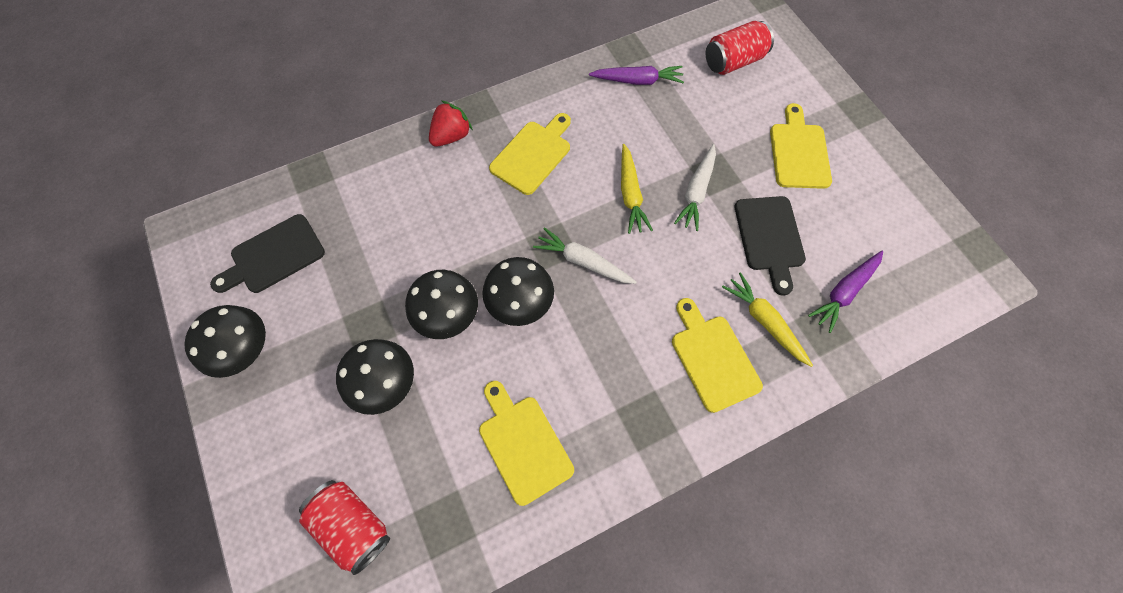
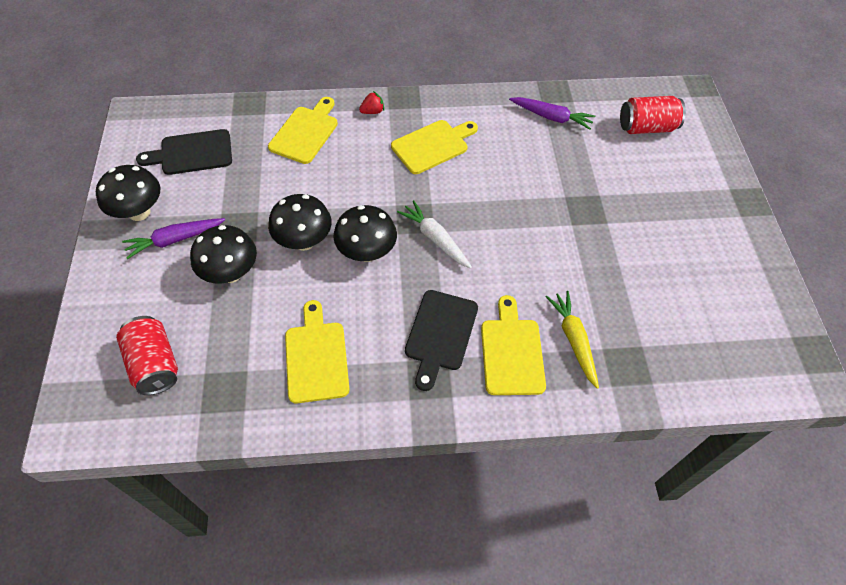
camera: 20 degrees right, 10 degrees down
red strawberry [429,101,473,147] -> red strawberry [359,91,384,114], size x0.64
yellow carrot [621,144,653,234] -> none
white carrot [674,144,716,231] -> none
black cutting board [735,196,806,296] -> black cutting board moved to [405,290,478,391]
yellow cutting board [770,103,832,189] -> yellow cutting board moved to [268,97,338,164]
purple carrot [808,251,883,333] -> purple carrot moved to [122,218,225,259]

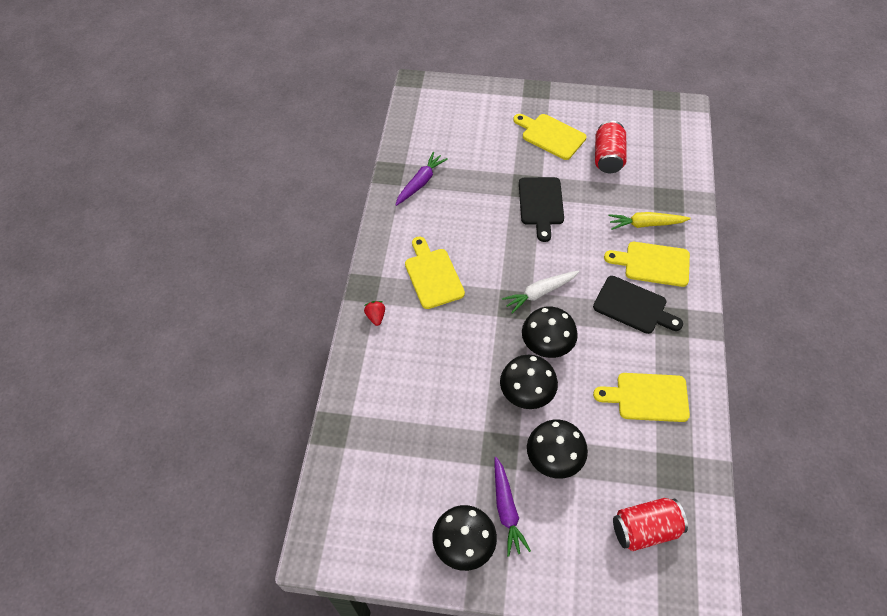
camera: 75 degrees left, 0 degrees up
black cutting board [136,129,232,175] -> black cutting board moved to [519,177,564,242]
yellow cutting board [268,97,338,164] -> yellow cutting board moved to [513,114,586,160]
red can [620,96,686,134] -> red can moved to [595,121,626,173]

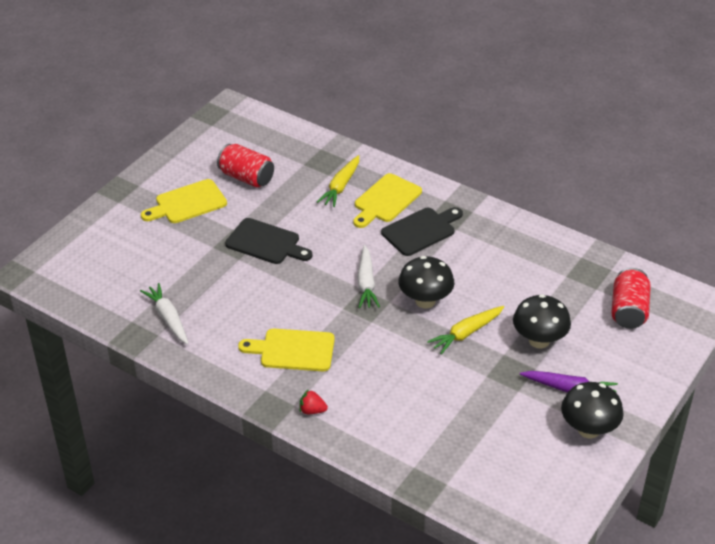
camera: 65 degrees left, 15 degrees down
purple carrot [395,152,448,206] -> white carrot [140,283,189,344]
black mushroom [500,355,558,409] -> yellow carrot [427,306,504,354]
yellow cutting board [593,373,690,422] -> none

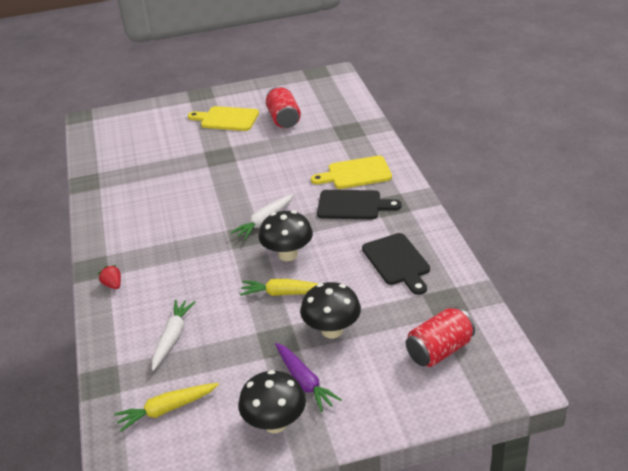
camera: 45 degrees right, 5 degrees down
white carrot [140,283,189,344] -> white carrot moved to [152,300,196,371]
black cutting board [225,218,312,264] -> black cutting board moved to [362,233,430,295]
yellow cutting board [238,329,335,371] -> none
yellow carrot [317,155,359,207] -> yellow carrot moved to [114,383,219,432]

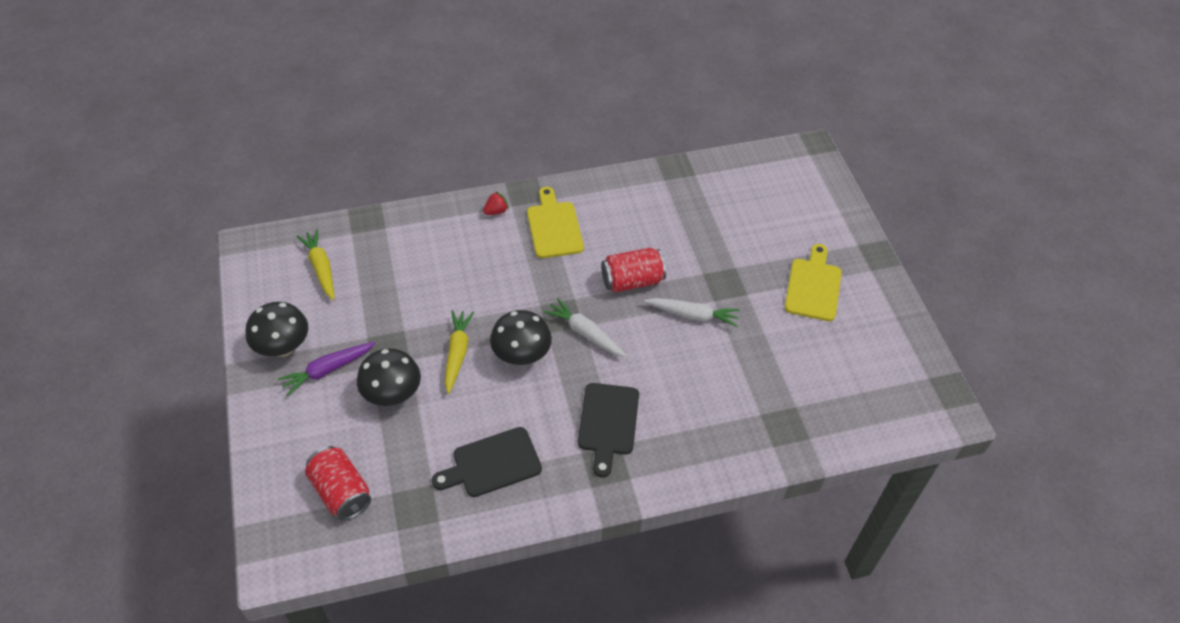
camera: 85 degrees right, 15 degrees up
white carrot [152,300,196,371] -> white carrot moved to [644,298,740,327]
red can [266,87,301,128] -> red can moved to [601,248,666,293]
yellow cutting board [311,156,392,189] -> yellow cutting board moved to [527,187,584,258]

